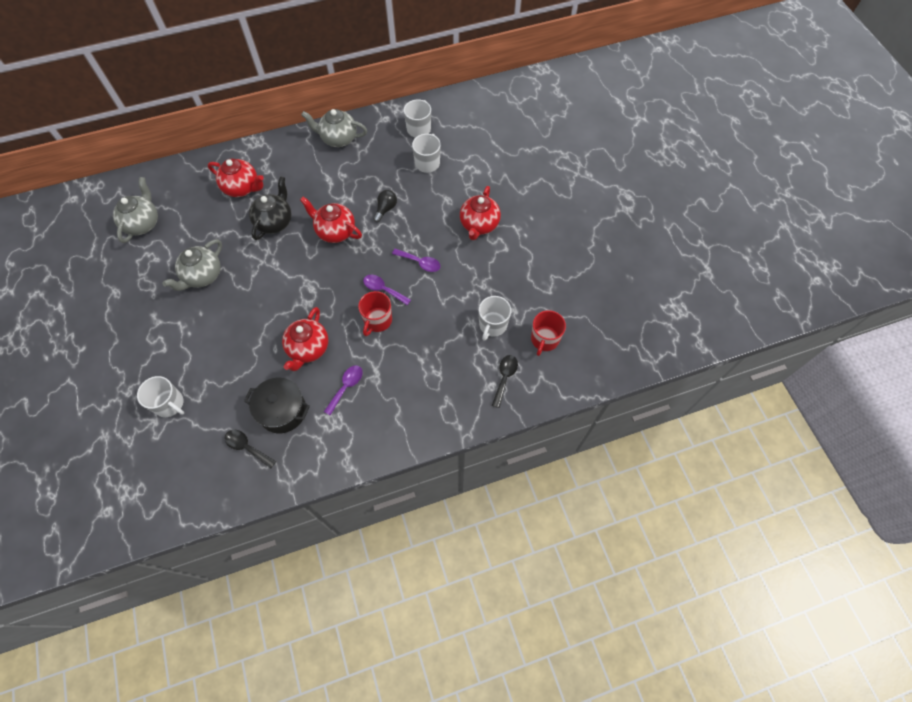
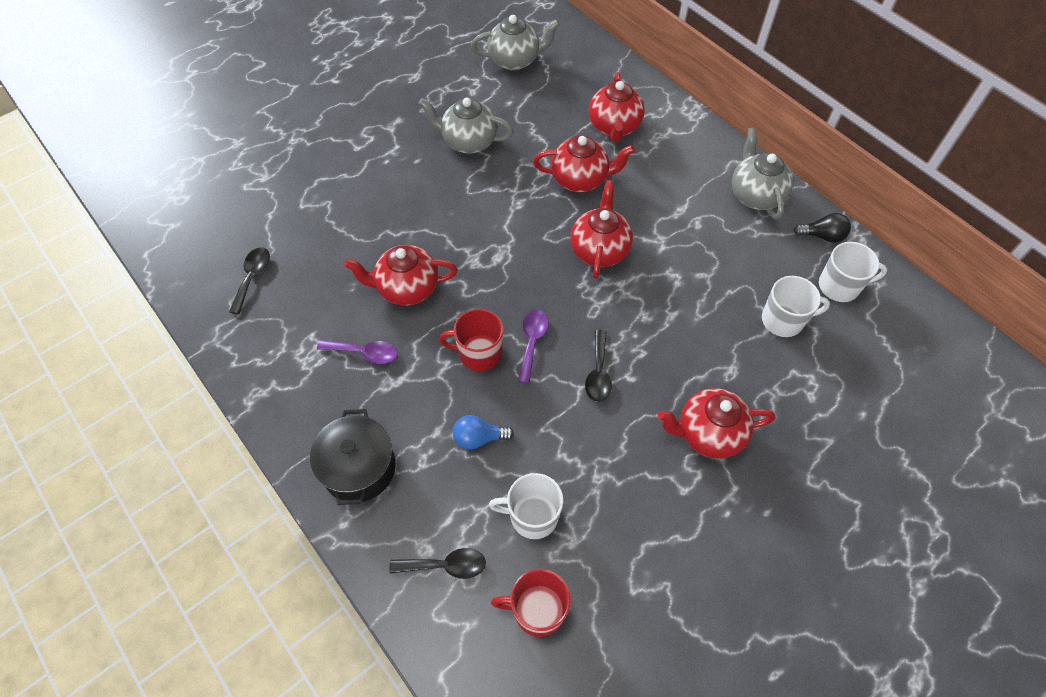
camera: 70 degrees right, 5 degrees down
white mug [137,376,184,417] -> none
black pot [244,378,310,433] -> black pot moved to [310,409,396,505]
black teapot [249,176,291,240] -> red teapot [533,135,635,192]
black light bulb [373,190,397,222] -> black light bulb moved to [794,213,851,243]
purple spoon [392,249,441,272] -> black spoon [585,330,612,402]
none -> blue light bulb [453,415,514,450]

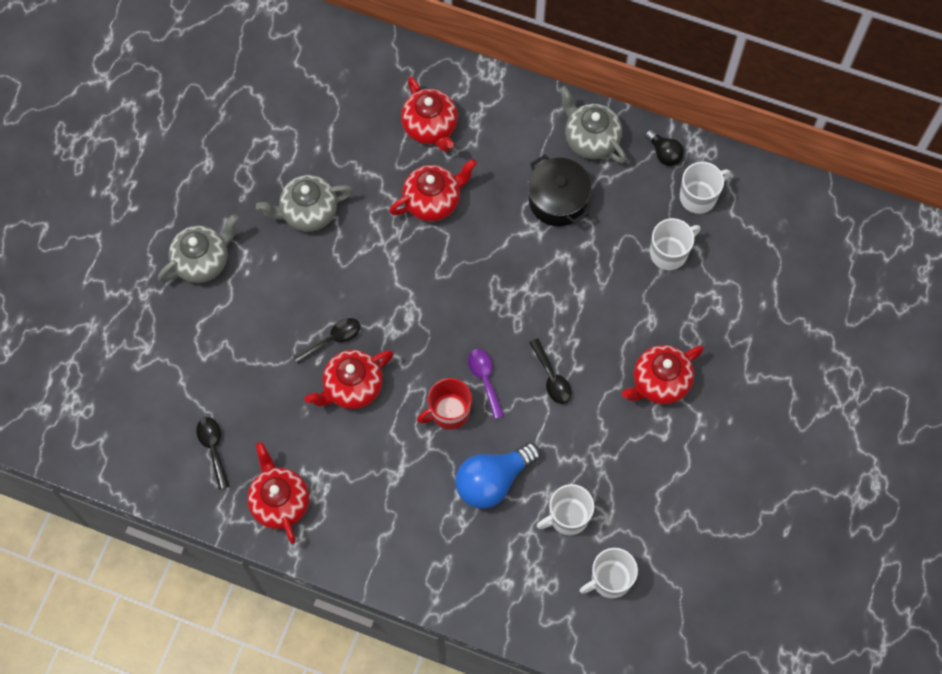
camera: 30 degrees left, 10 degrees up
black pot [310,409,396,505] -> black pot moved to [528,155,591,226]
purple spoon [317,339,398,364] -> none
black spoon [389,548,486,579] -> black spoon moved to [293,318,361,364]
blue light bulb [453,415,514,450] -> blue light bulb [455,443,540,509], size x1.83
grey teapot [471,15,560,71] -> grey teapot moved to [158,214,239,283]
red mug [491,569,571,637] -> white mug [580,548,638,598]
red teapot [570,180,633,279] -> red teapot moved to [247,442,309,544]
black light bulb [794,213,851,243] -> black light bulb turned 75 degrees clockwise [645,129,684,166]

